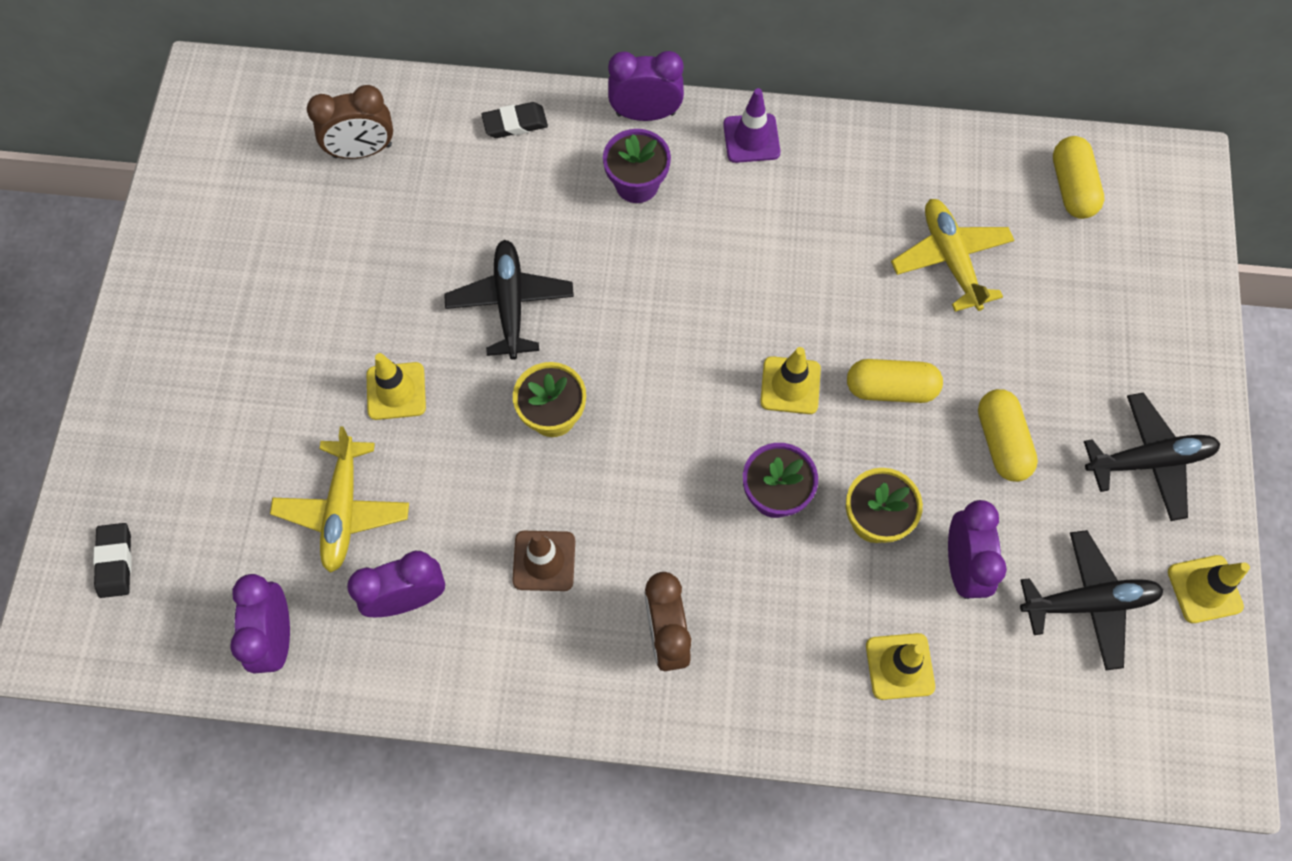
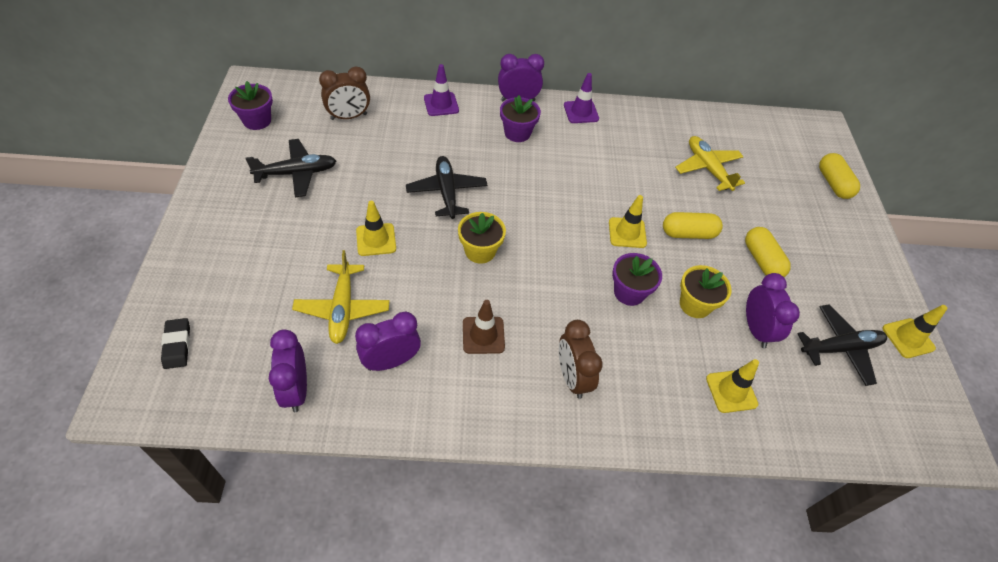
camera: 10 degrees left, 15 degrees down
black eraser [481,102,548,138] -> purple traffic cone [424,64,459,116]
yellow capsule [1053,136,1104,219] -> yellow capsule moved to [819,153,860,199]
black plane [1084,393,1220,521] -> black plane moved to [246,139,336,197]
none -> purple flower pot [228,81,273,130]

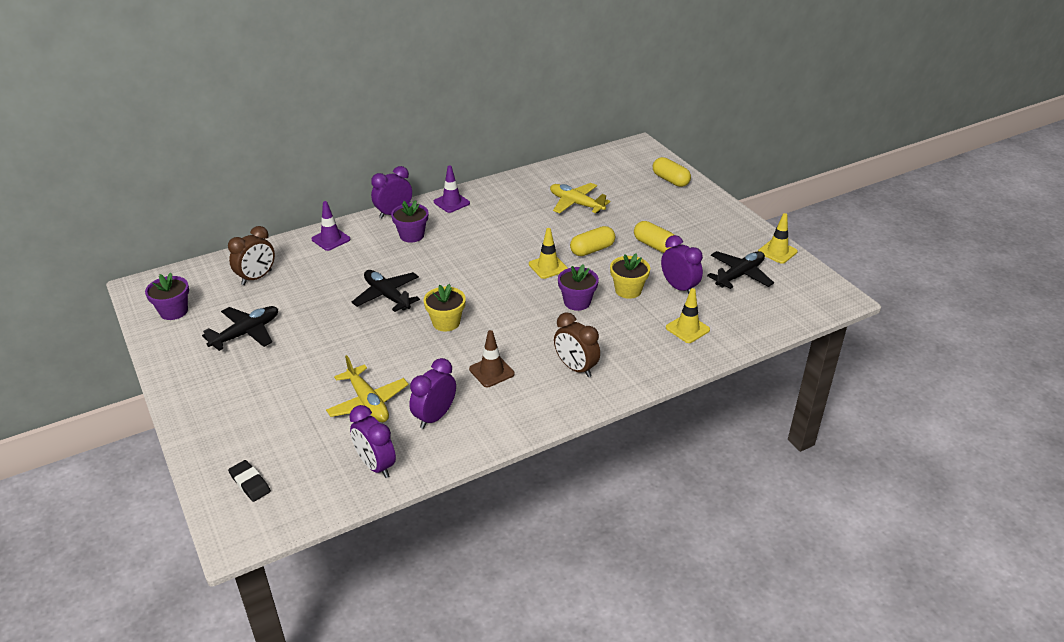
camera: 25 degrees left, 15 degrees down
yellow traffic cone [356,201,396,256] -> none

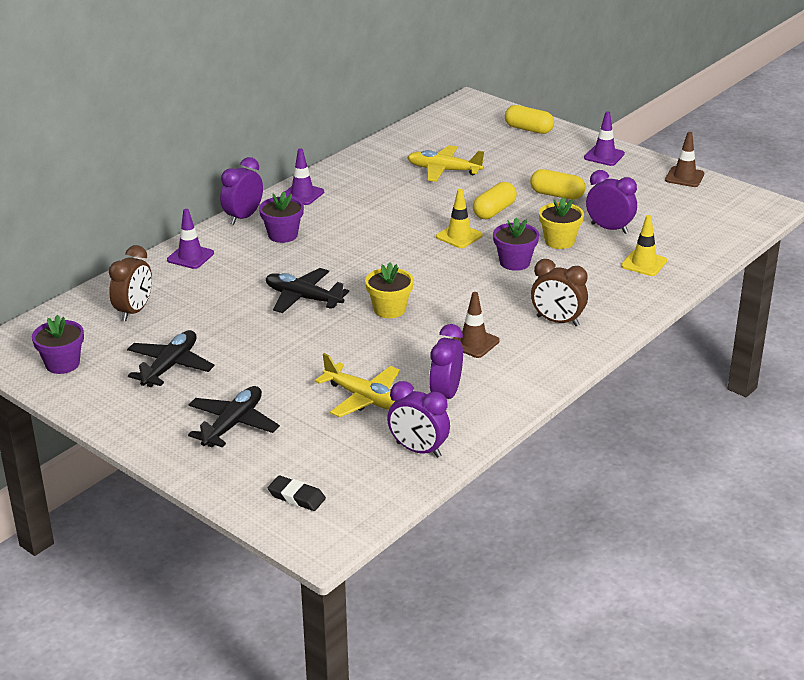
camera: 20 degrees left, 5 degrees down
black plane [707,251,774,289] -> black plane moved to [188,386,280,447]
yellow traffic cone [758,213,798,264] -> brown traffic cone [665,132,704,187]
none -> purple traffic cone [584,111,625,166]

